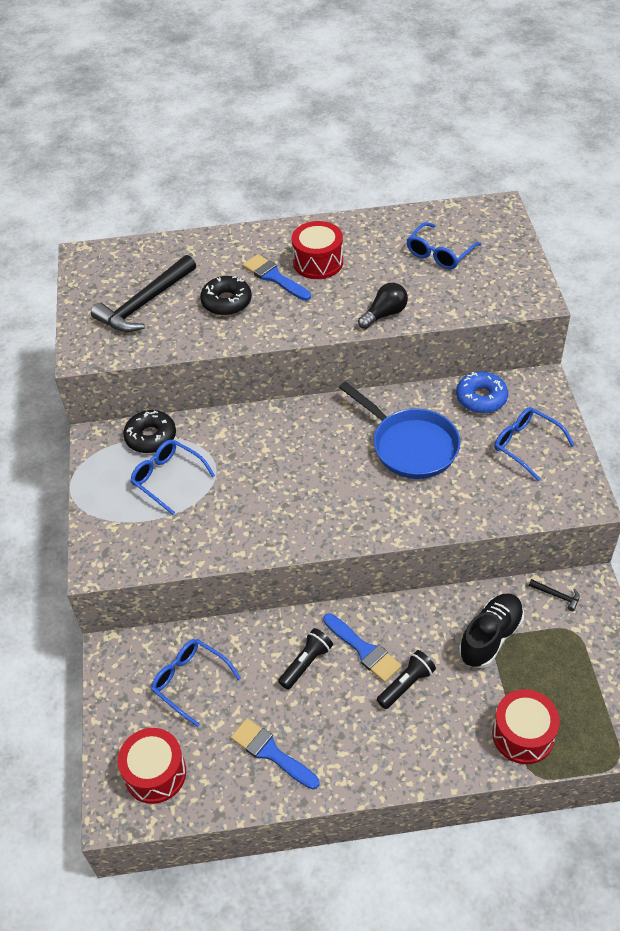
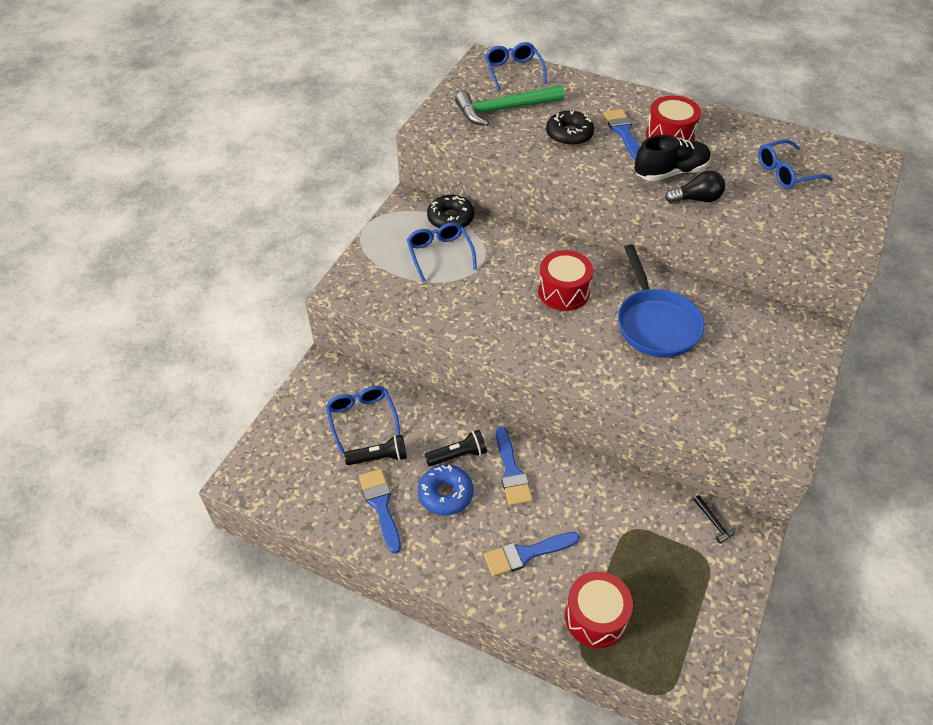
camera: 30 degrees right, 0 degrees up
black hammer [91,255,196,332] -> green hammer [455,85,564,126]
red drum [118,728,186,804] -> red drum moved to [538,250,593,311]
black flashlight [377,650,436,709] -> black flashlight moved to [344,435,407,465]
blue donut [456,372,508,413] -> blue donut moved to [418,465,473,515]
black shoe [459,593,524,668] -> black shoe moved to [635,135,711,181]
blue glasses [494,407,575,481] -> blue glasses moved to [485,42,547,90]
none -> blue brush [484,532,580,577]

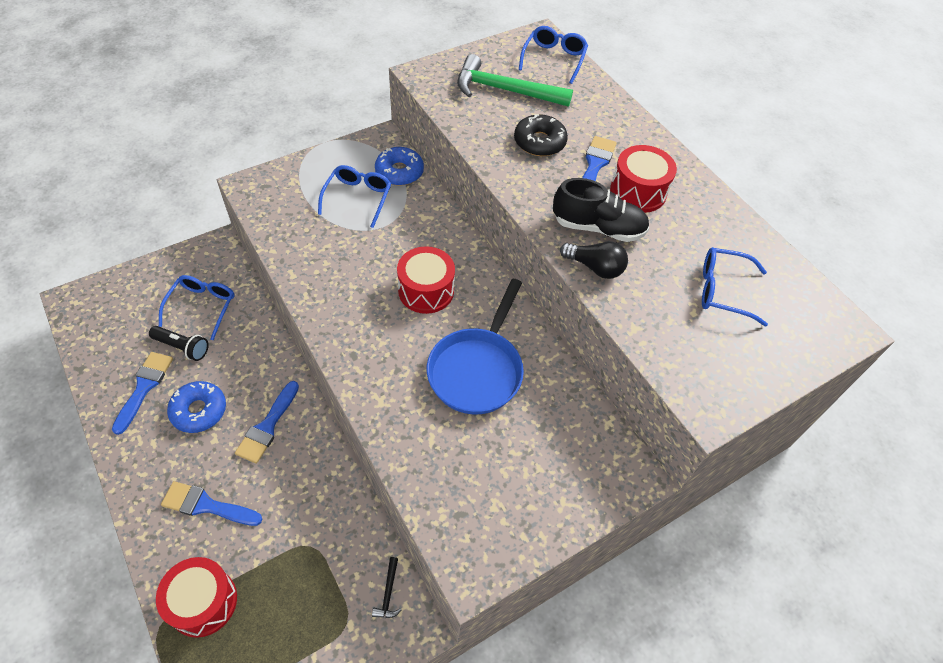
camera: 30 degrees right, 5 degrees up
black flashlight [424,430,487,466] -> none
black donut [427,195,474,228] -> blue donut [375,147,424,186]

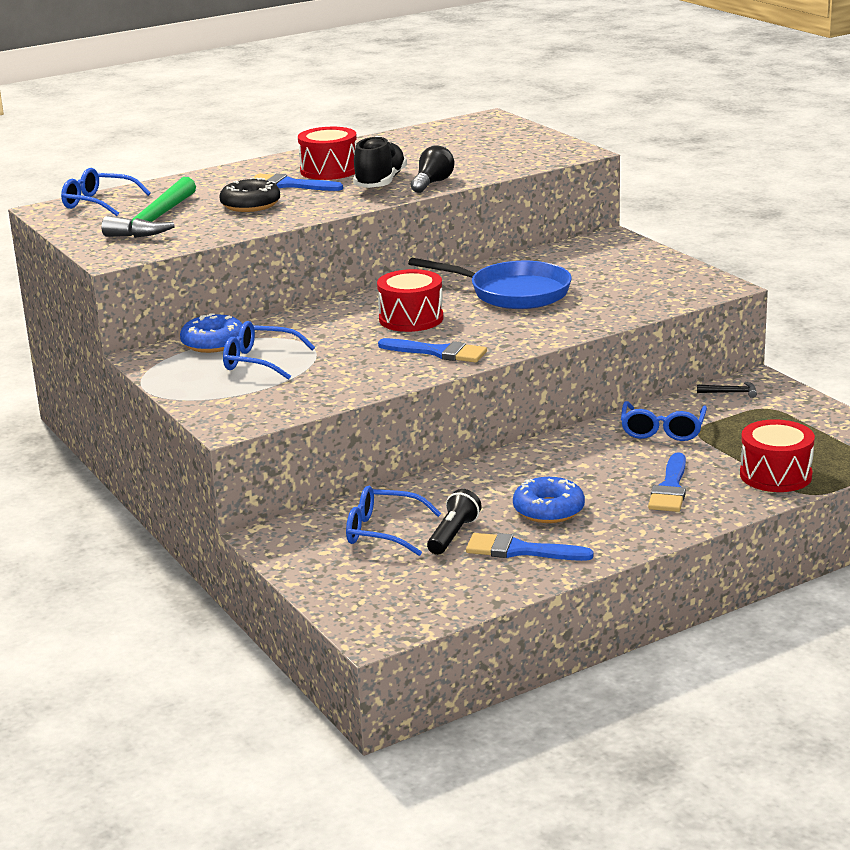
camera: 85 degrees left, 30 degrees down
blue brush [235,381,299,464] -> blue brush moved to [378,338,487,362]
blue glasses [702,247,768,326] -> blue glasses moved to [621,401,707,441]

